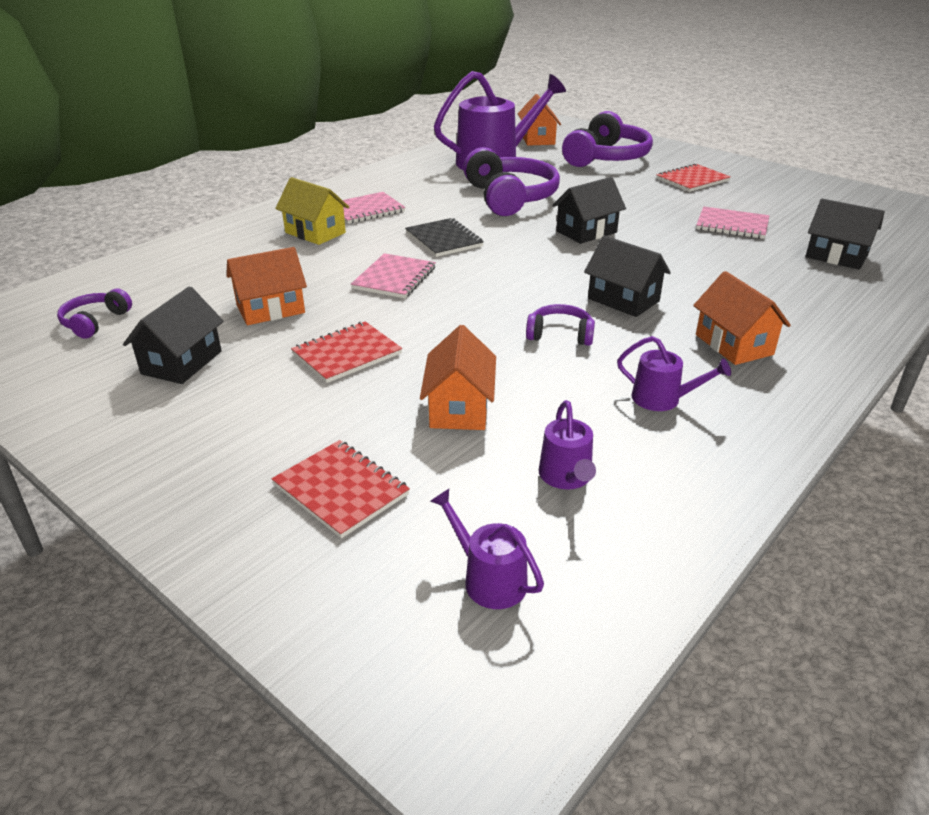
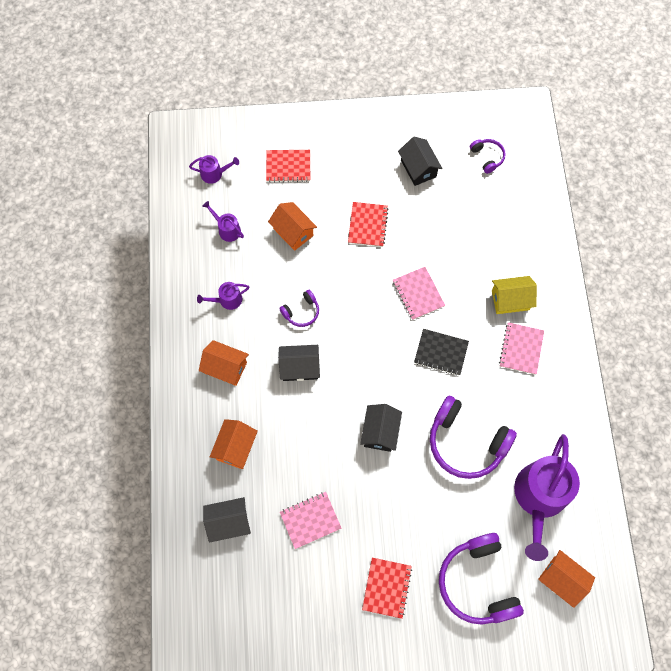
camera: 135 degrees right, 35 degrees up
orange house [226,247,307,325] -> orange house moved to [210,419,258,469]

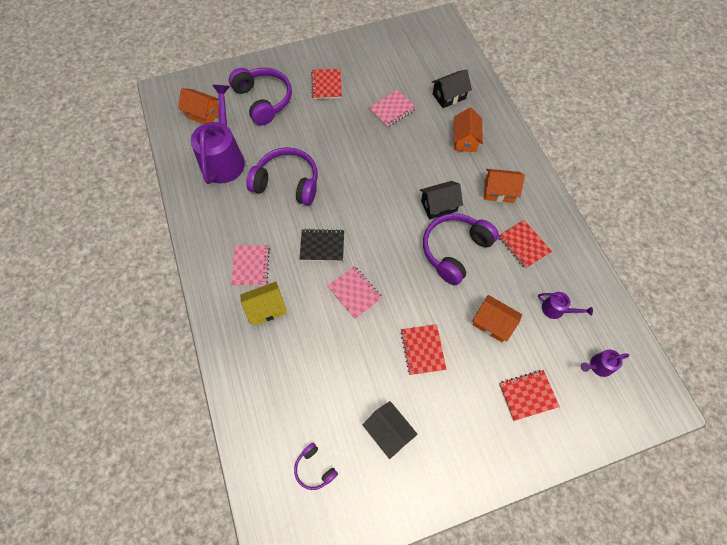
camera: 165 degrees right, 5 degrees down
purple watering can [197,282,249,310] -> red notebook [498,220,552,269]
purple headphones [279,290,319,327] -> purple headphones [423,213,499,285], size x2.06
black house [360,404,402,452] -> none

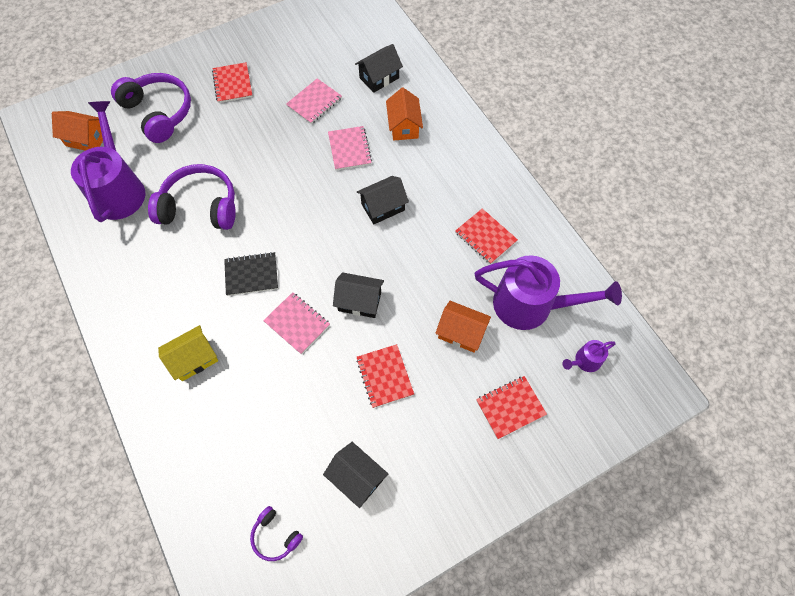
camera: 10 degrees left, 0 degrees up
pink notebook [231,245,270,286] -> pink notebook moved to [328,126,372,170]
purple headphones [423,213,499,285] -> none
orange house [484,169,525,203] -> none
purple watering can [538,292,593,319] -> purple watering can [475,255,622,330], size x2.25
none -> black house [333,272,384,318]

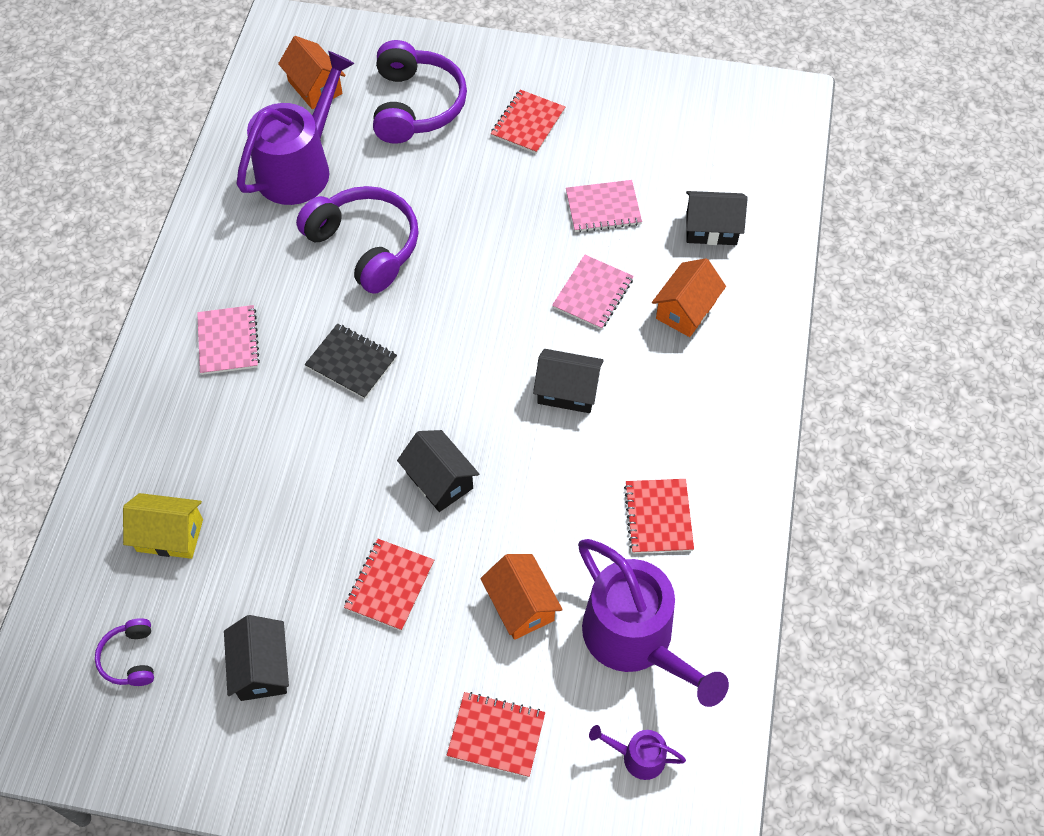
camera: 40 degrees right, 5 degrees down
yellow house [158,325,218,381] -> yellow house moved to [123,493,203,559]
pink notebook [263,292,330,354] -> pink notebook moved to [197,305,260,375]

